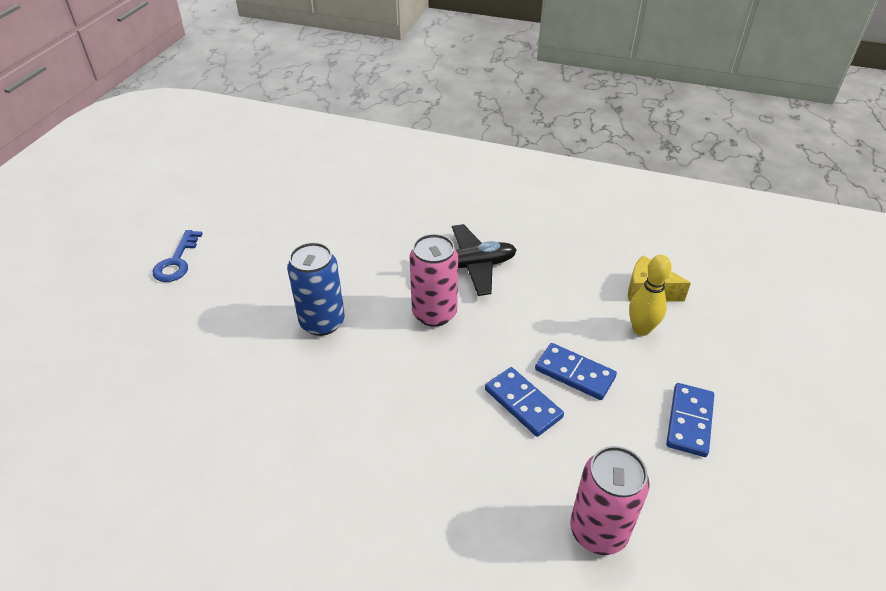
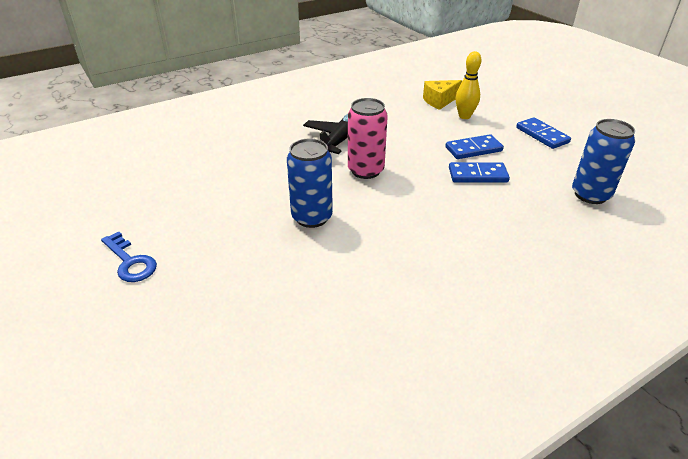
camera: 50 degrees left, 5 degrees down
pink can [570,446,650,555] -> blue can [572,119,635,204]

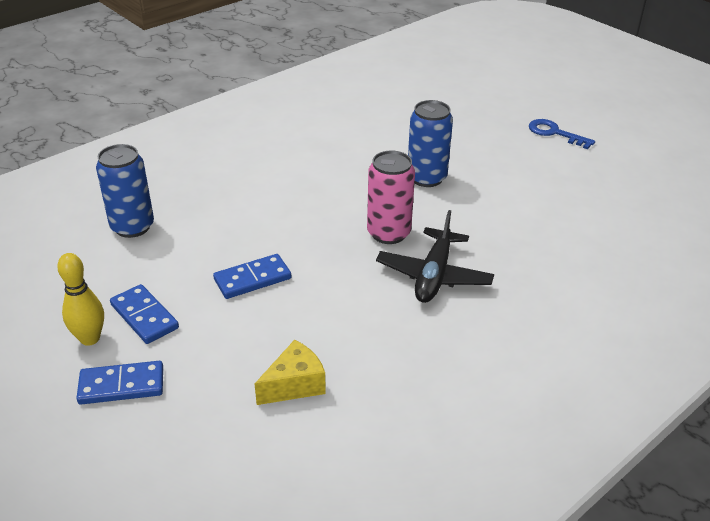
camera: 170 degrees right, 0 degrees up
blue domino [449,162,510,183] -> blue domino moved to [76,361,163,405]
yellow bowling pin [456,51,481,119] -> yellow bowling pin moved to [57,253,104,346]

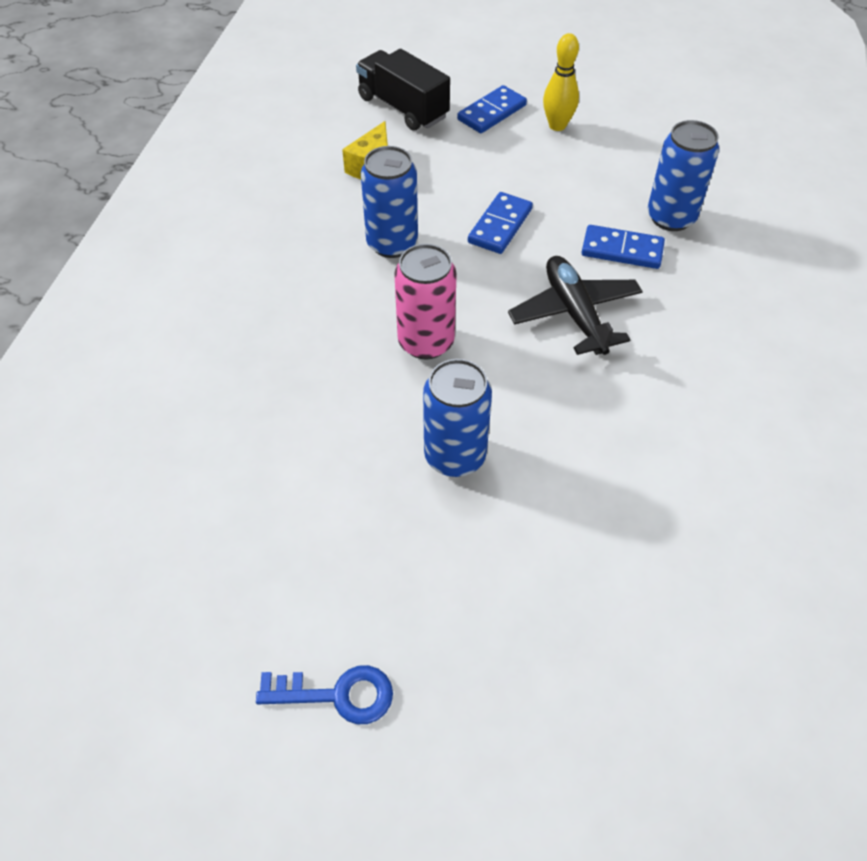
camera: 145 degrees right, 15 degrees up
blue domino [110,284,179,344] -> blue domino moved to [581,225,665,269]
black plane [376,210,494,303] -> black plane moved to [508,256,643,355]
none -> black truck [356,49,450,131]
none -> blue can [361,146,418,258]

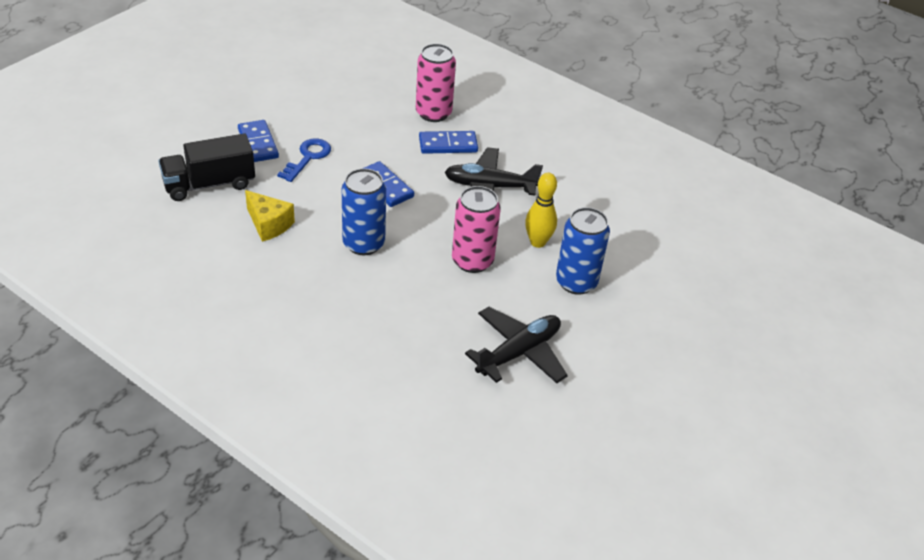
camera: 70 degrees left, 10 degrees down
blue key [256,665,393,724] -> blue key moved to [277,138,331,182]
yellow bowling pin [543,33,579,131] -> yellow bowling pin moved to [525,173,557,248]
blue domino [581,225,665,269] -> blue domino turned 45 degrees clockwise [419,131,478,154]
blue can [648,120,719,231] -> pink can [416,44,456,122]
none -> black plane [465,307,568,383]

